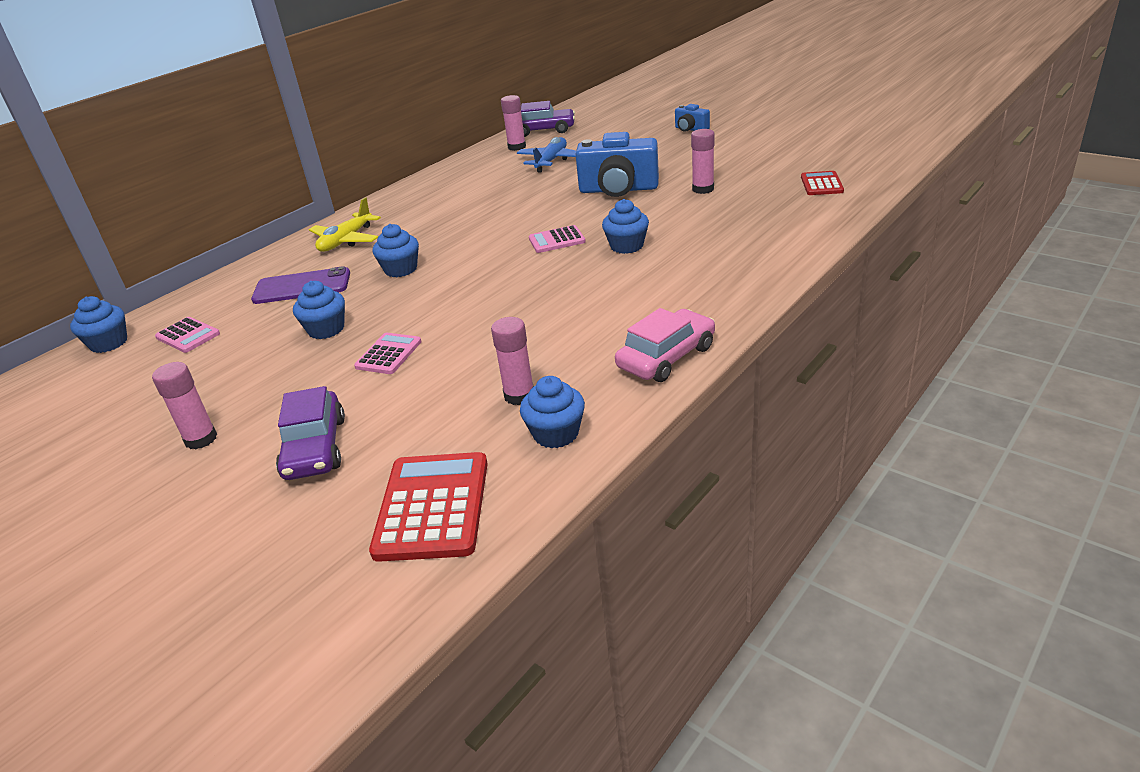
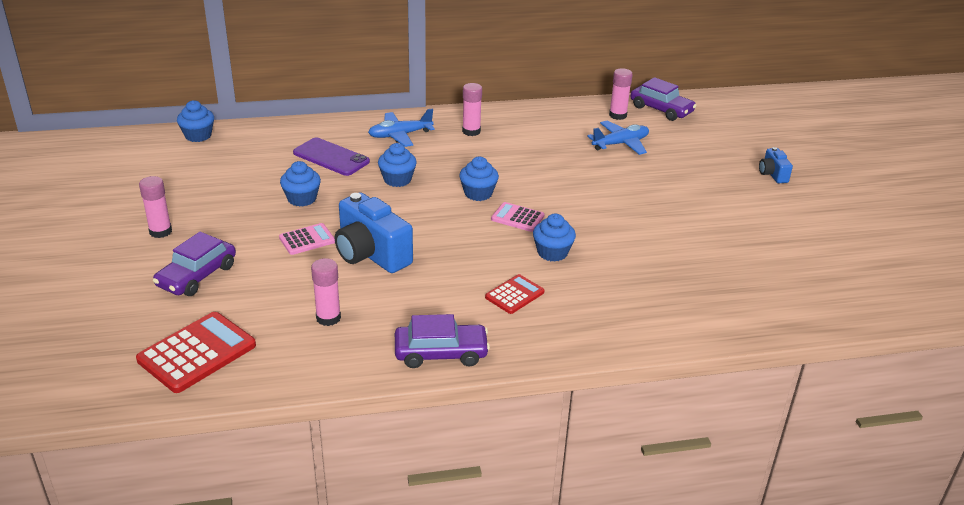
camera: 35 degrees right, 0 degrees up
pink calculator [155,317,220,353] -> none
yellow plane [309,197,381,252] -> blue plane [368,108,435,147]
blue cupcake [520,376,585,448] -> blue cupcake moved to [459,156,499,201]
blue camera [575,132,659,197] -> blue camera moved to [335,192,413,273]
pink car [615,308,715,382] -> purple car [395,314,490,368]
pink glue stick [691,129,715,194] -> pink glue stick moved to [462,83,482,136]
red calculator [801,171,844,195] -> red calculator moved to [485,274,545,314]

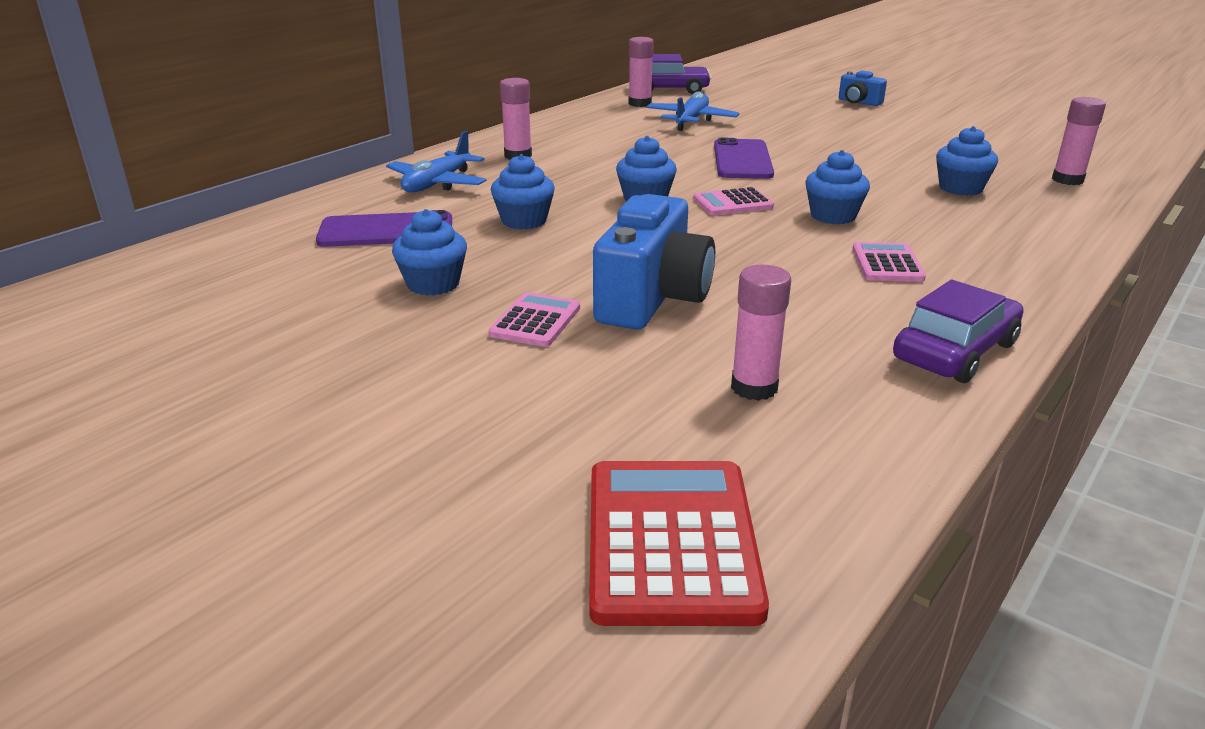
camera: 40 degrees left, 5 degrees down
pink glue stick [139,176,172,238] -> pink glue stick moved to [1052,97,1106,185]
purple car [153,232,236,296] -> none
blue cupcake [177,100,214,142] -> blue cupcake moved to [936,126,998,196]
blue camera [335,192,413,273] -> blue camera turned 75 degrees counterclockwise [593,194,715,330]
red calculator [485,274,545,314] -> pink calculator [852,242,926,282]
none -> purple phone [714,137,774,179]

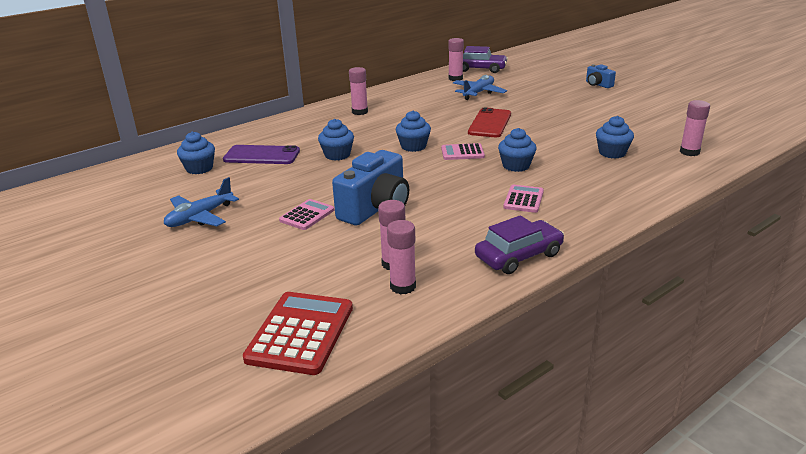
camera: 15 degrees right, 0 degrees up
blue plane [386,131,486,192] -> blue plane moved to [164,177,239,227]
blue cupcake [392,209,467,296] -> blue cupcake moved to [177,132,215,174]
purple phone [714,137,774,179] -> red phone [468,107,511,137]
none -> pink glue stick [387,220,416,294]

